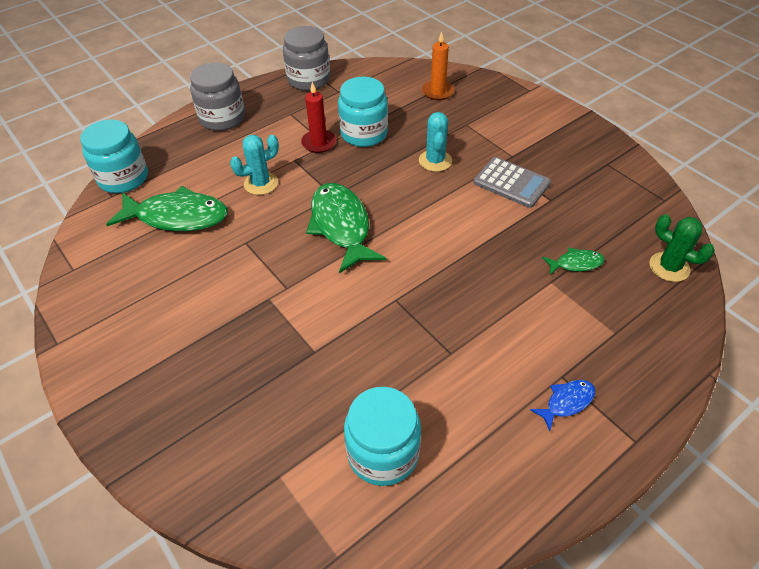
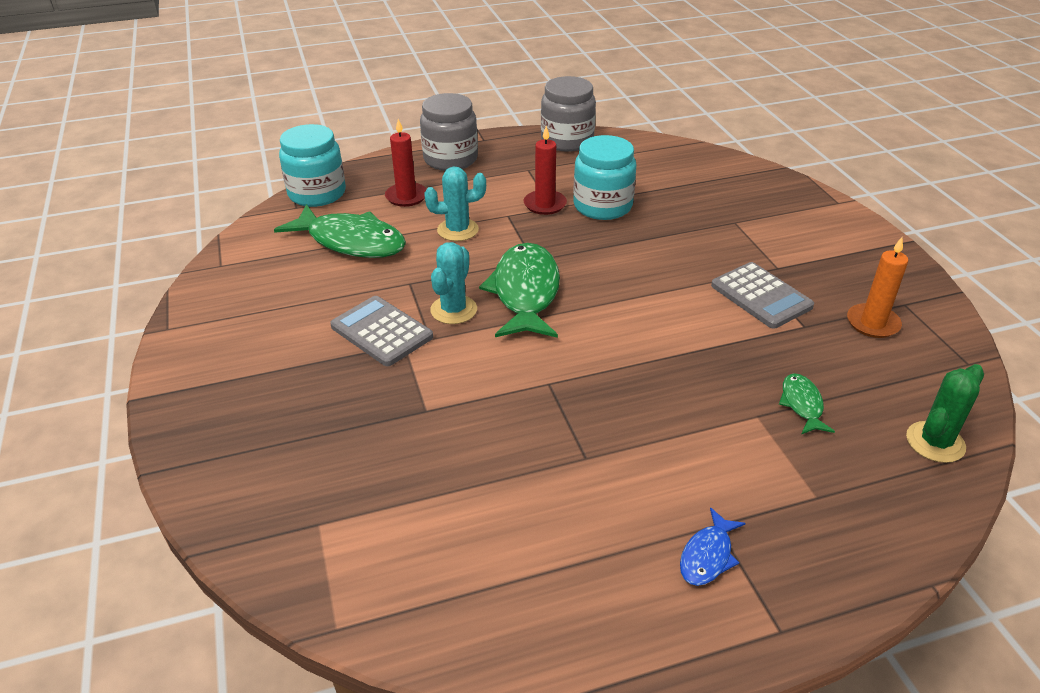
camera: 20 degrees right, 10 degrees down
turquoise jar [344,387,421,486] -> none
turquoise cactus [419,112,452,172] -> turquoise cactus moved to [430,242,477,324]
orange candle [422,32,454,100] -> orange candle moved to [847,237,908,338]
blue fish [530,380,595,431] -> blue fish turned 135 degrees clockwise [680,508,746,586]
green fish [542,248,605,275] -> green fish turned 105 degrees counterclockwise [779,373,835,434]
green cactus [649,214,715,282] -> green cactus turned 75 degrees clockwise [906,364,984,463]
none -> grey calculator [330,296,433,366]
none -> red candle [385,119,427,207]

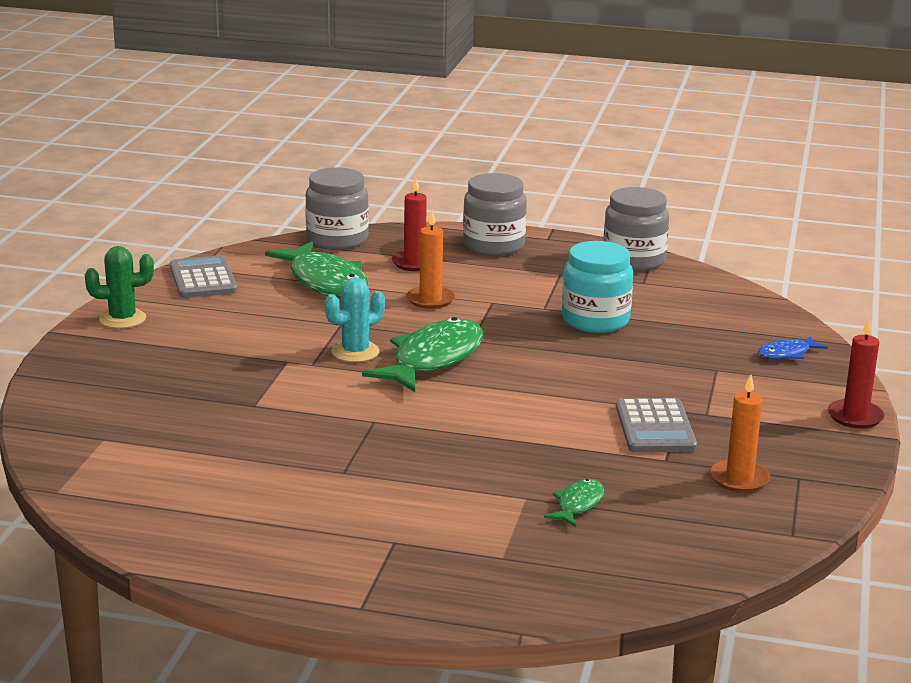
camera: 30 degrees right, 15 degrees down
turquoise jar [279,124,346,207] -> grey jar [305,167,369,250]
grey calculator [330,296,433,366] -> grey calculator moved to [170,255,238,298]
turquoise cactus [424,166,486,241] -> orange candle [406,211,455,309]
red candle [523,126,567,215] -> red candle moved to [828,317,885,429]
blue fish [680,508,746,586] -> blue fish moved to [758,336,828,359]
green cactus [906,364,984,463] -> green cactus moved to [85,246,154,329]

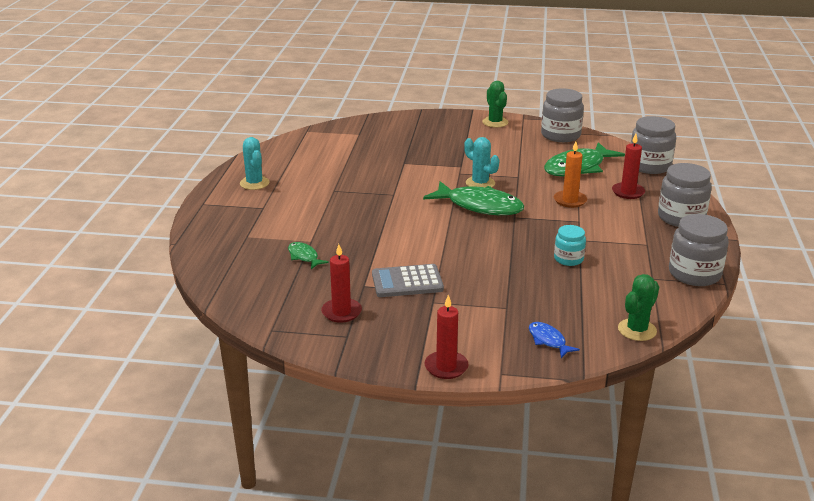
camera: 85 degrees right, 5 degrees up
grey calculator [170,255,238,298] -> grey jar [541,88,584,142]
green fish [544,479,604,527] -> green fish turned 150 degrees counterclockwise [288,242,329,269]
turquoise jar [562,241,633,333] -> turquoise jar [554,225,586,266], size x0.59
orange candle [710,374,770,492] -> red candle [321,244,362,323]
none -> turquoise cactus [240,137,270,190]
none -> green cactus [618,274,659,341]

